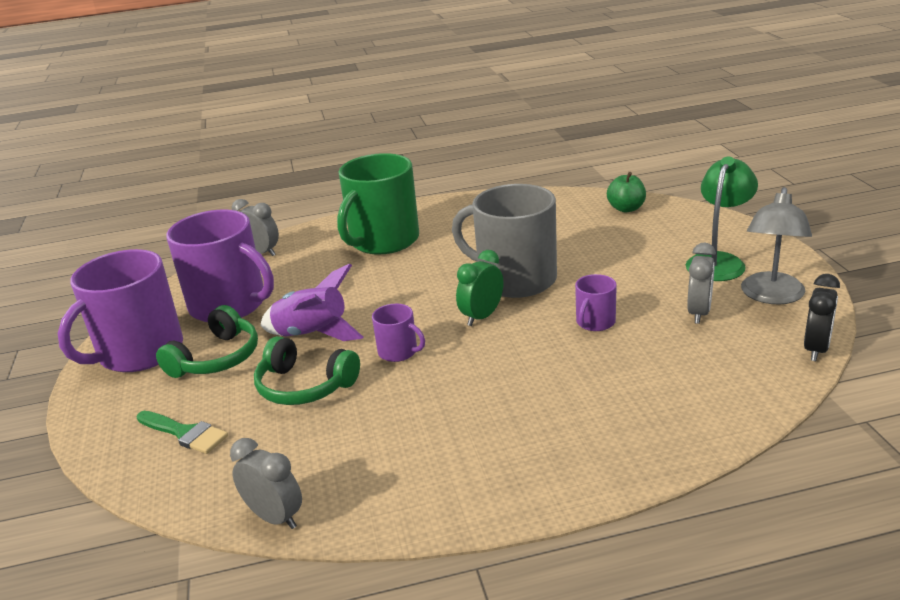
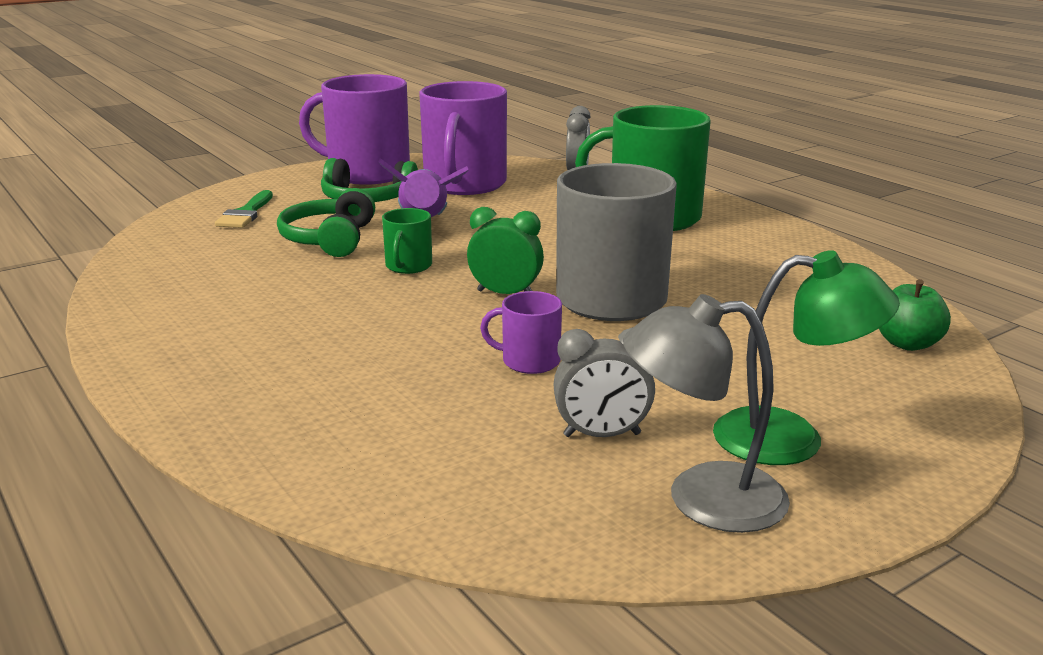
camera: 65 degrees right, 5 degrees down
grey clock [230,438,302,529] -> none
purple mug [372,304,425,362] -> green mug [382,208,432,274]
black clock [804,274,840,361] -> none

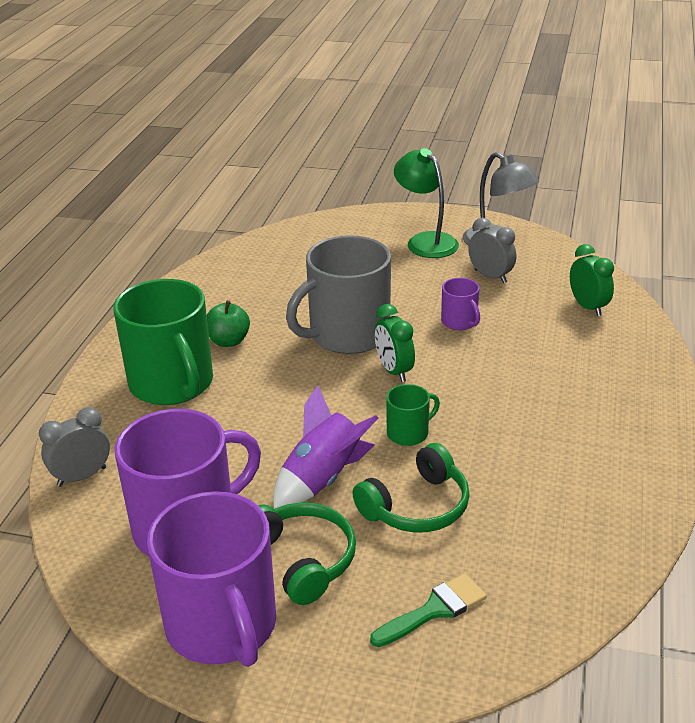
camera: 130 degrees left, 10 degrees up
green apple [879,279,951,351] -> green apple moved to [207,300,250,347]
none -> green clock [570,244,614,316]

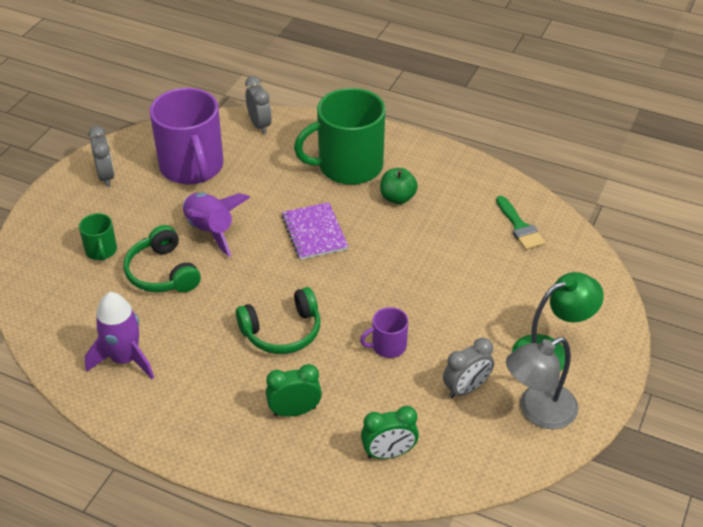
camera: 100 degrees right, 10 degrees up
purple mug [147,491,276,667] -> grey clock [88,126,114,187]
green headphones [258,502,356,605] -> green headphones moved to [236,287,320,354]
grey mug [286,235,391,354] -> none
green brush [370,574,487,647] -> green brush moved to [496,196,545,250]
green clock [375,304,415,382] -> green clock moved to [266,364,322,417]
green mug [386,384,440,446] -> green mug moved to [79,213,117,260]
none -> purple rocket [85,292,154,379]
none -> purple notebook [282,202,349,260]

